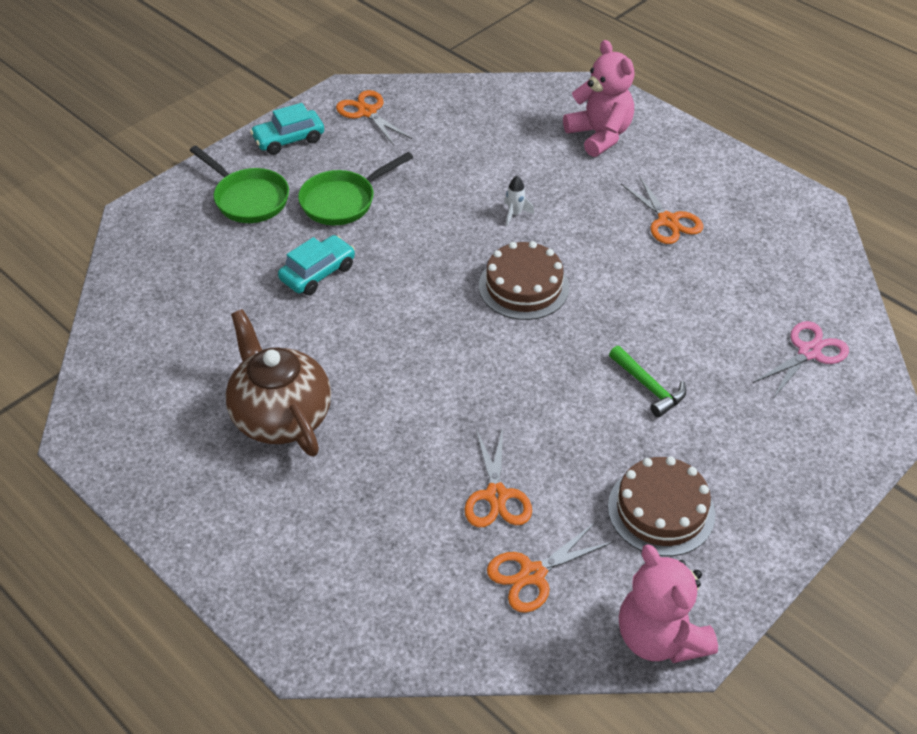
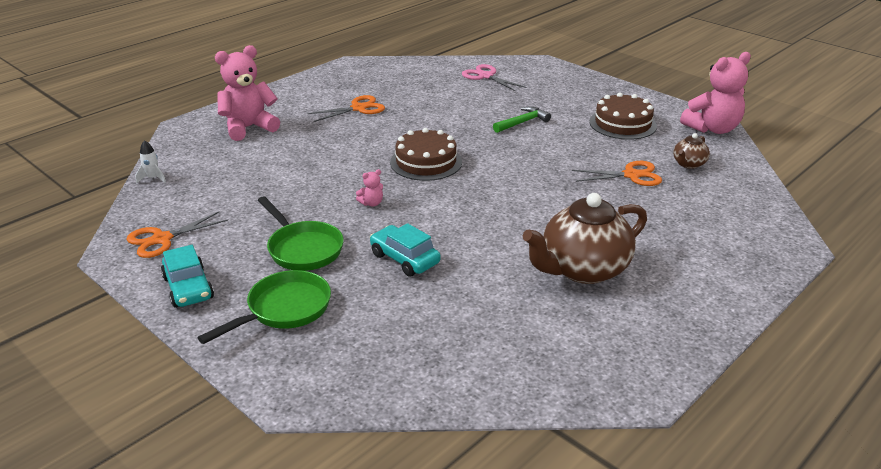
camera: 90 degrees left, 15 degrees down
orange scissors [487,523,613,613] -> brown teapot [673,133,710,169]
white rocket [504,176,534,226] -> white rocket moved to [135,140,166,184]
none -> pink teddy bear [356,169,383,206]

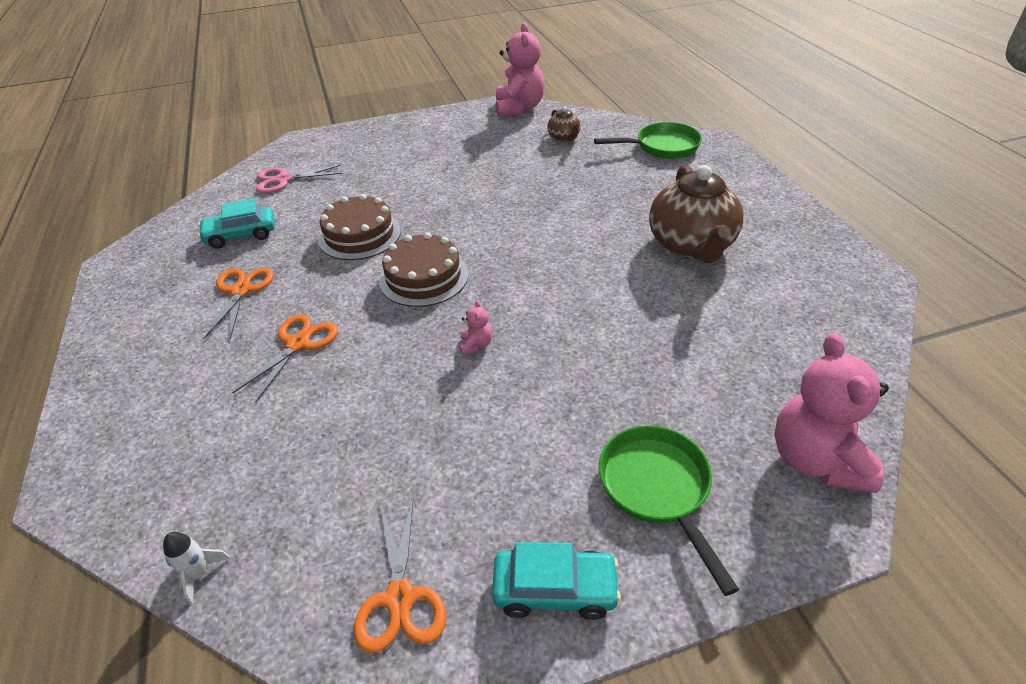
camera: 60 degrees left, 10 degrees up
pink teddy bear [215,45,280,141] -> pink teddy bear moved to [774,333,889,493]
green pan [258,196,344,271] -> green pan moved to [594,122,702,159]
turquoise car [370,223,441,277] -> turquoise car moved to [198,198,274,249]
green hammer [493,106,551,133] -> none
orange scissors [572,161,662,186] -> orange scissors moved to [232,314,338,402]
brown cake [589,92,657,140] -> brown cake moved to [318,194,401,260]

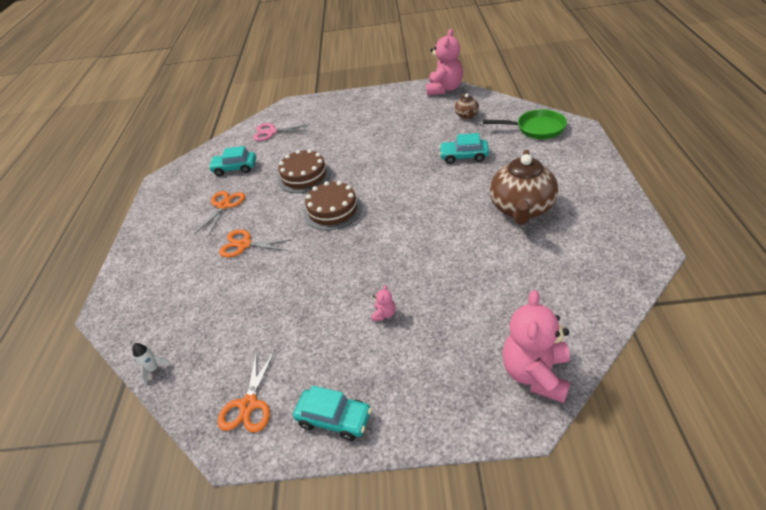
camera: 20 degrees right, 0 degrees up
orange scissors [232,314,338,402] -> orange scissors turned 120 degrees counterclockwise [219,230,291,257]
pink teddy bear [460,300,492,355] -> pink teddy bear moved to [371,285,395,321]
green pan [599,425,739,596] -> none
none -> turquoise car [439,133,489,164]

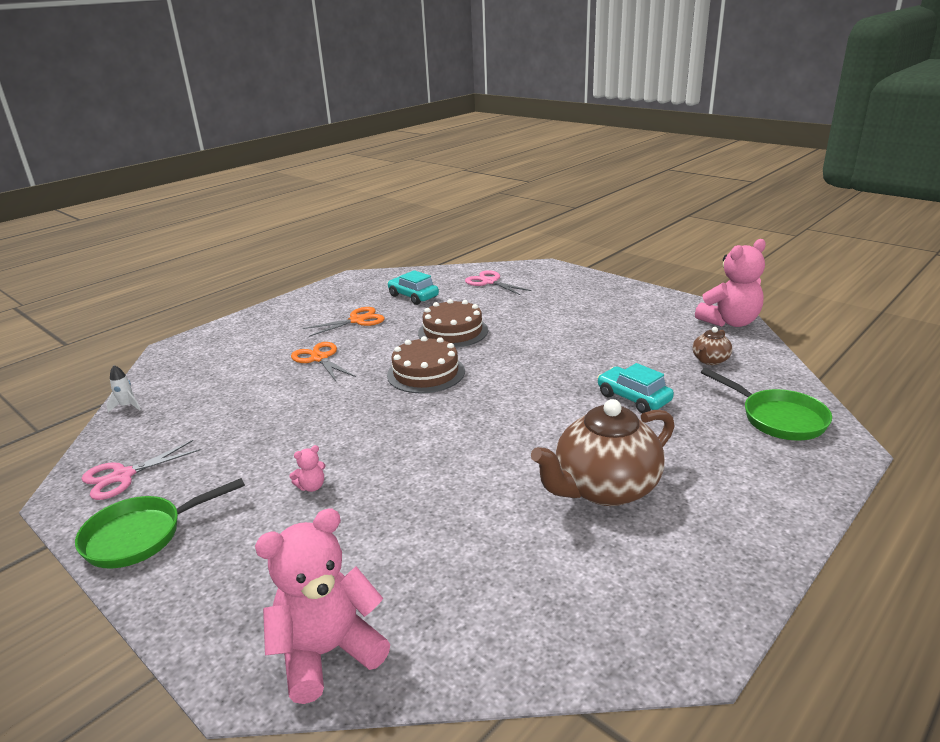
camera: 40 degrees right, 15 degrees down
orange scissors [218,349,276,432] -> pink scissors [82,440,201,500]
turquoise car [293,386,372,441] -> green pan [75,478,245,569]

